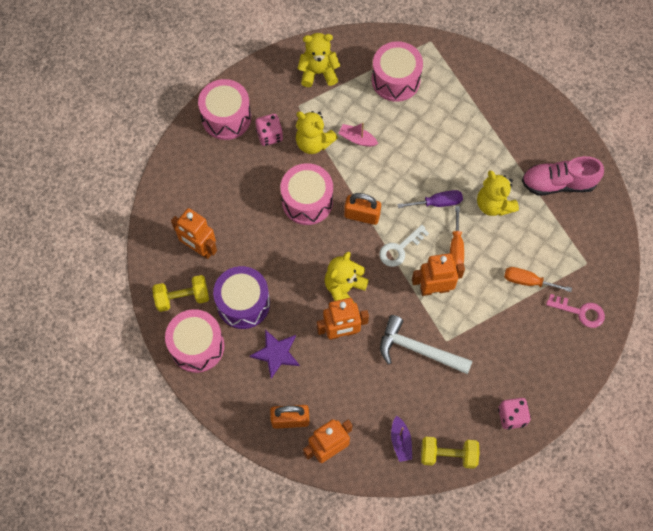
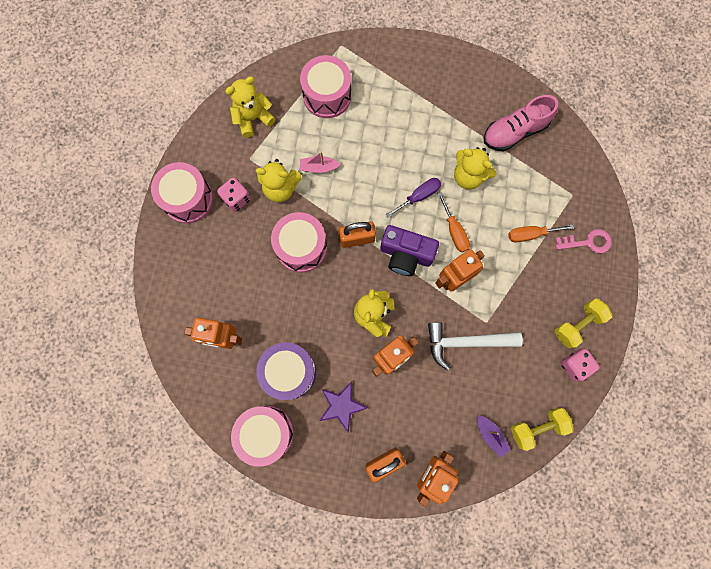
camera: 25 degrees left, 10 degrees up
yellow dumbbell [152,275,209,312] -> yellow dumbbell moved to [555,299,612,348]
white key [379,225,429,267] -> purple camera [380,225,439,276]

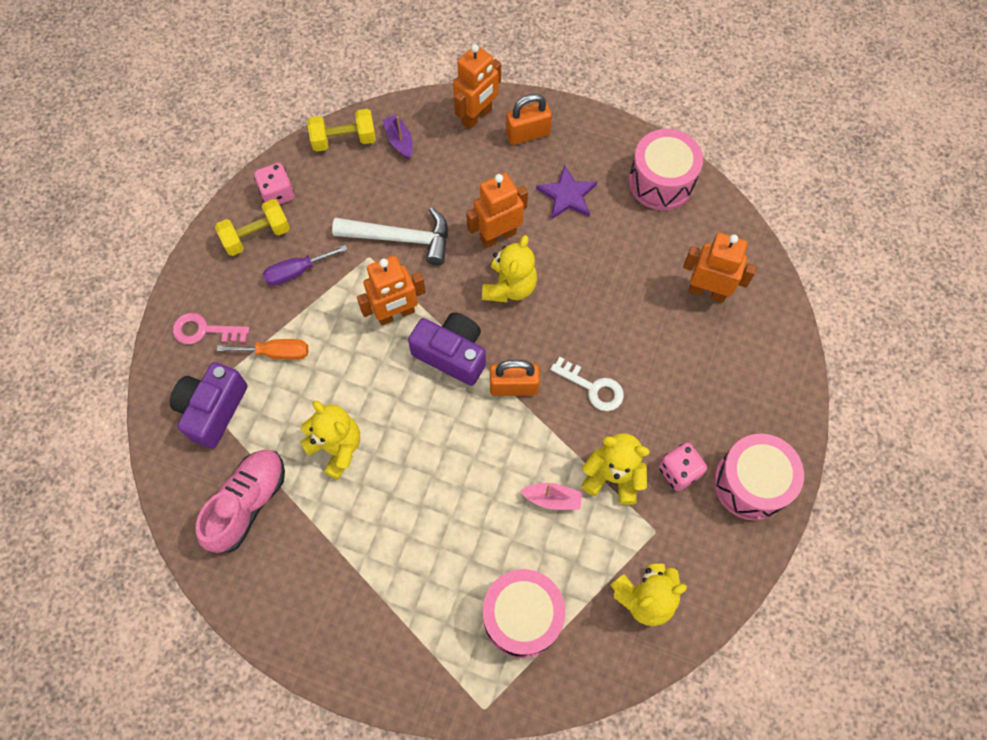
camera: 170 degrees left, 10 degrees down
purple drum [256,342,316,400] -> none
pink drum [271,212,327,272] -> white key [550,357,624,411]
purple screwdriver [385,178,441,218] -> purple screwdriver moved to [263,245,348,286]
orange screwdriver [437,192,470,252] -> none
pink shoe [484,95,558,151] -> pink shoe turned 45 degrees counterclockwise [196,450,285,553]
none -> purple camera [170,362,247,449]

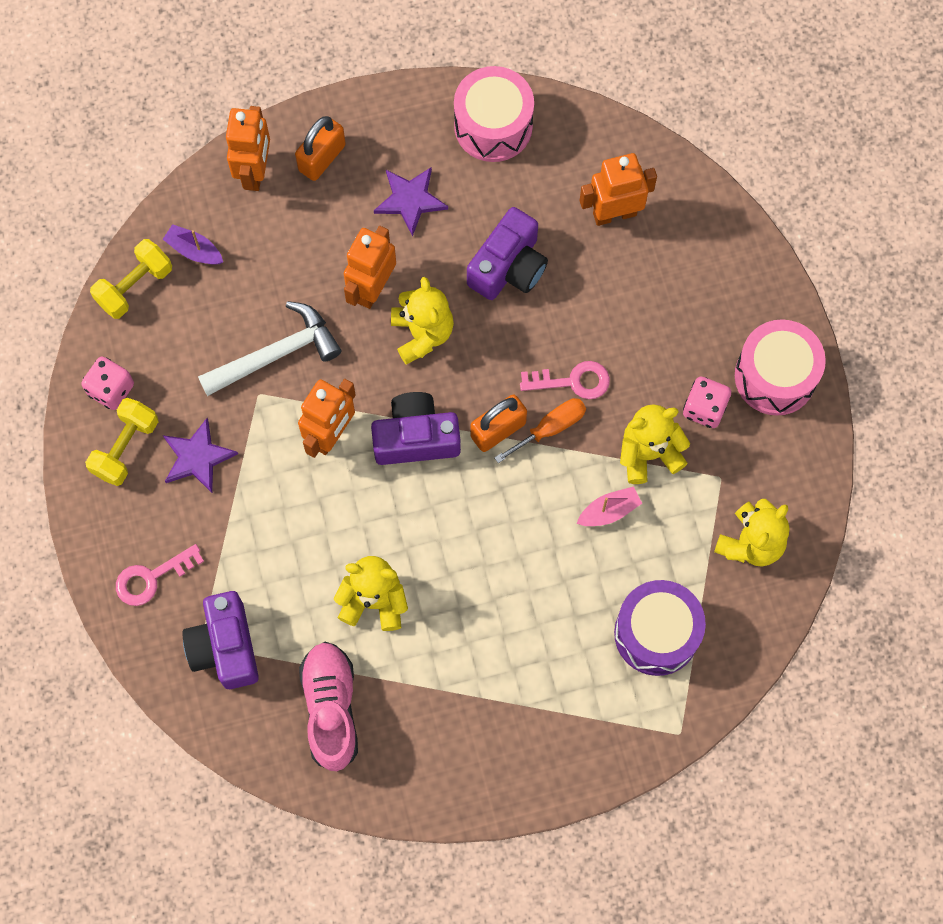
camera: 35 degrees left, 5 degrees up
orange screwdriver [217,339,308,360] -> orange screwdriver moved to [494,398,586,463]
purple screwdriver [263,245,348,286] -> purple star [163,418,238,493]
pink drum [483,569,565,658] -> purple drum [614,580,706,676]
white key [550,357,624,411] -> pink key [520,361,610,399]
none -> purple camera [467,207,548,300]

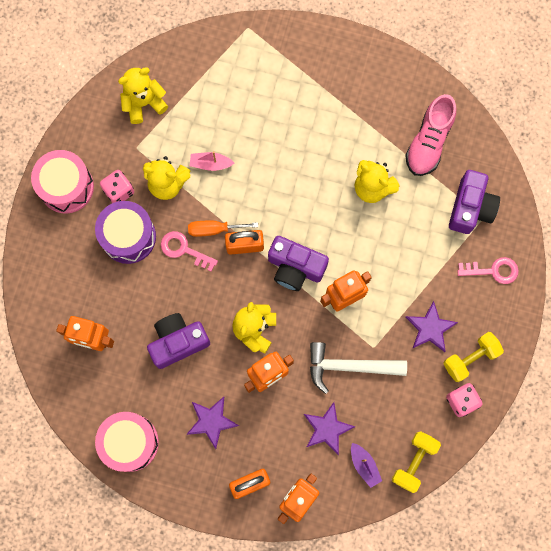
camera: 150 degrees left, 5 degrees up
yellow dumbbell [90,239,172,319] -> yellow dumbbell turned 45 degrees counterclockwise [392,431,441,493]
purple drum [614,580,706,676] -> purple drum moved to [95,201,156,264]
none -> purple star [304,402,355,455]

